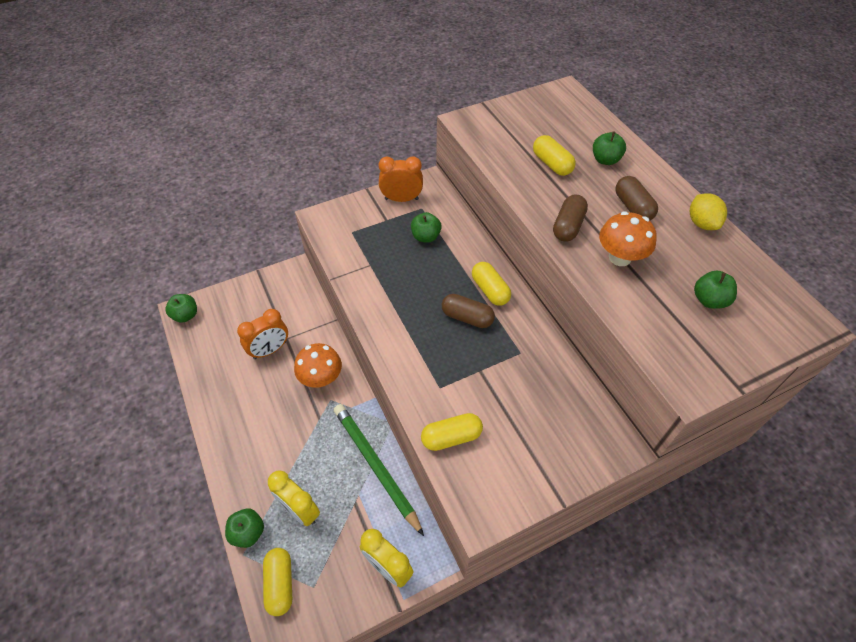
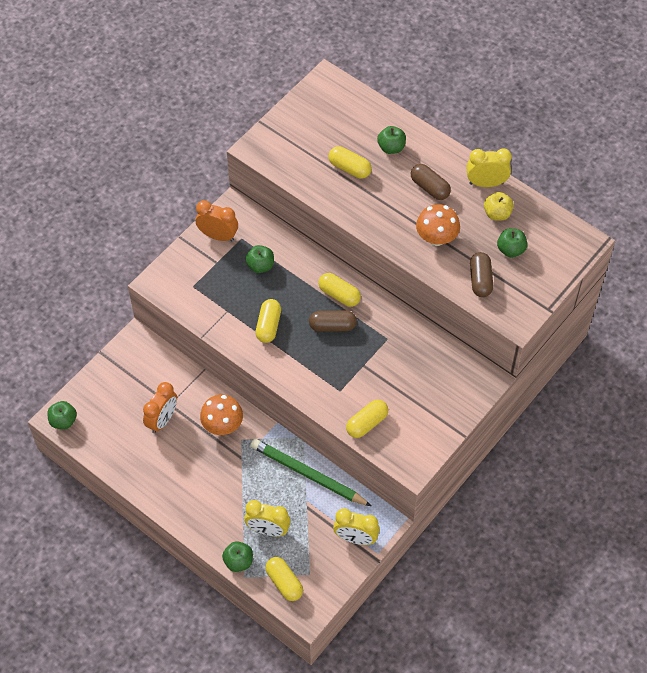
camera: 25 degrees left, 5 degrees up
orange clock [379,156,423,202] -> orange clock turned 45 degrees clockwise [196,200,238,241]
brown capsule [553,194,588,242] -> brown capsule moved to [470,252,493,297]
yellow lemon [690,193,727,230] -> yellow clock [467,149,512,187]
none -> yellow capsule [255,299,281,343]
none -> yellow apple [484,192,514,221]

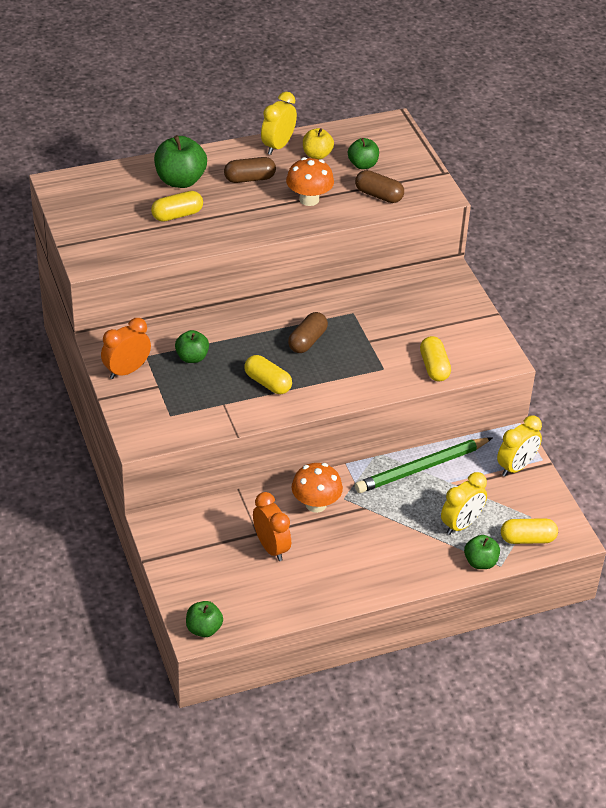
camera: 60 degrees left, 15 degrees down
yellow capsule [319,273,361,307] -> none
green apple [377,126,406,154] -> green apple [154,135,207,188], size x1.63

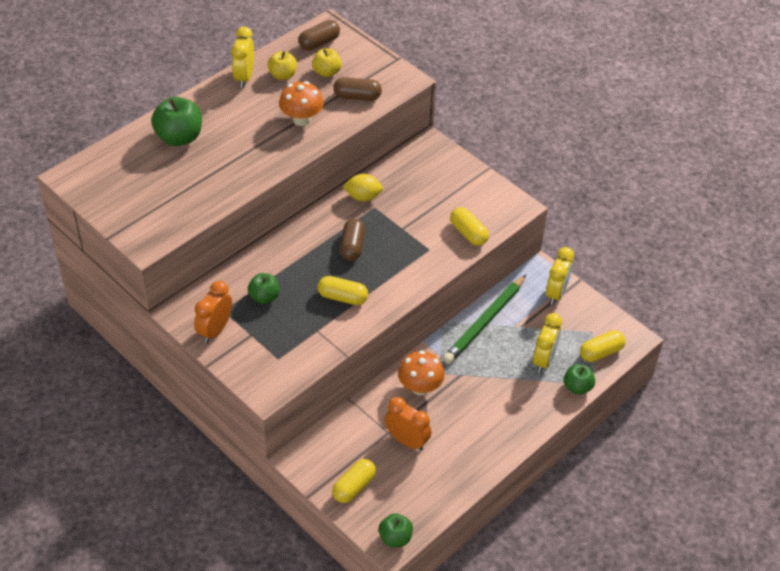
camera: 25 degrees left, 5 degrees up
yellow capsule [151,191,203,222] -> yellow capsule moved to [332,459,376,503]
brown capsule [224,157,276,183] -> brown capsule moved to [298,20,340,50]
green apple [348,138,379,169] -> yellow apple [312,49,342,77]
none -> yellow lemon [343,174,383,202]

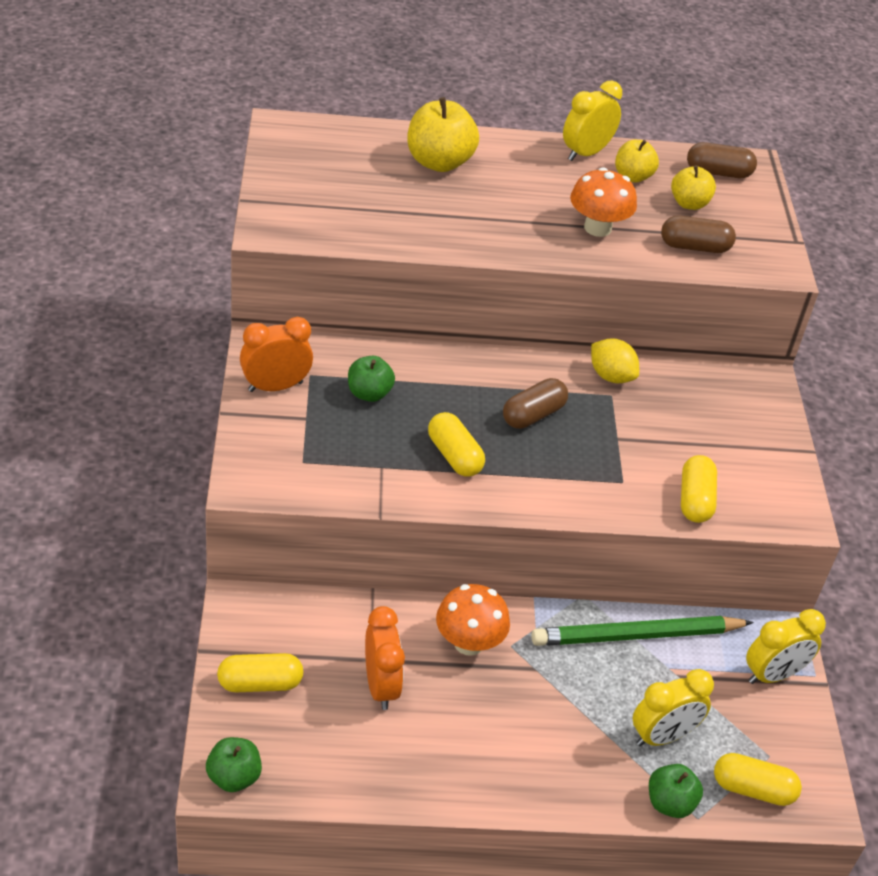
camera: 40 degrees right, 5 degrees down
green apple [151,97,202,146] -> yellow apple [407,97,479,172]
brown capsule [333,77,382,101] -> brown capsule turned 45 degrees counterclockwise [661,216,736,253]

